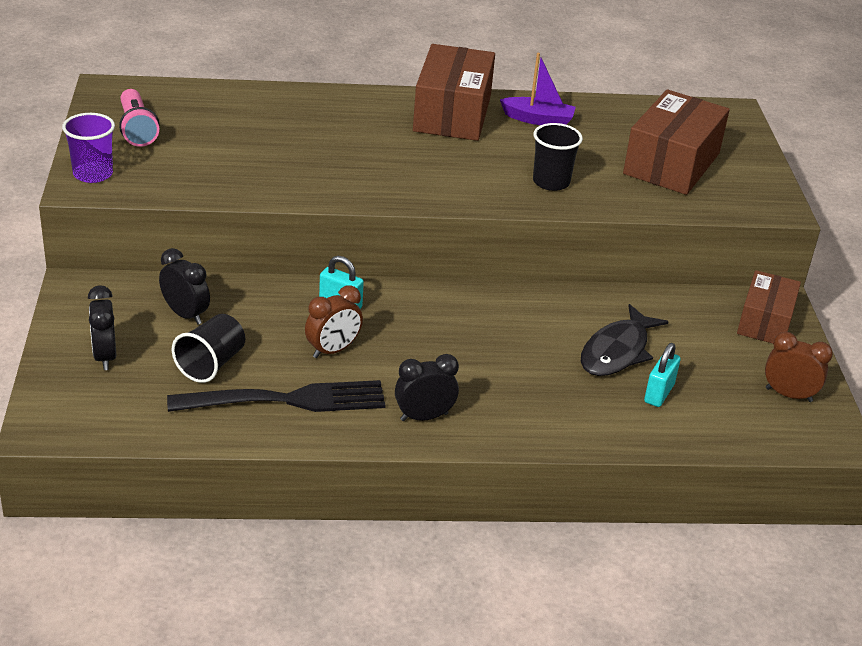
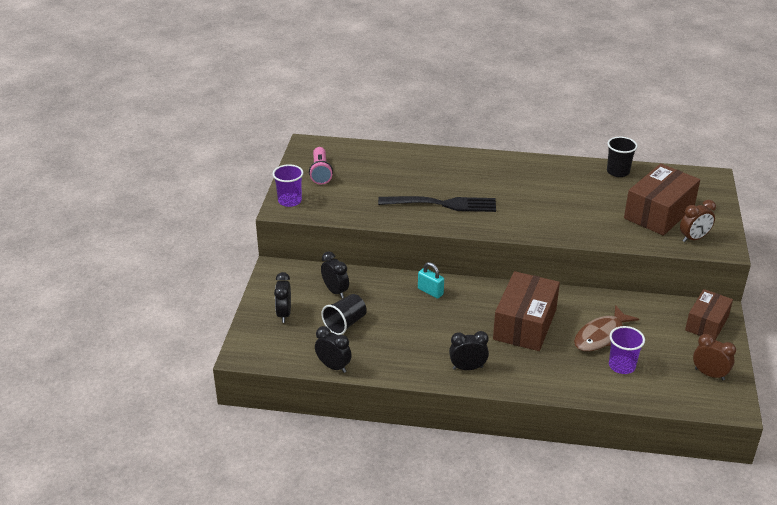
camera: 15 degrees right, 0 degrees up
black fork [167,380,386,412] -> black fork moved to [378,196,496,212]
brown clock [305,285,363,358] -> brown clock moved to [680,200,716,242]
brown box [413,44,495,141] -> brown box moved to [493,271,560,351]
purple boat [500,53,576,125] -> none
black cup [533,123,583,191] -> black cup moved to [607,137,638,177]
black fish [581,304,669,376] -> brown fish [574,305,639,351]
turquoise padlock [644,343,681,407] -> purple cup [609,326,645,374]
none -> black clock [315,326,352,373]

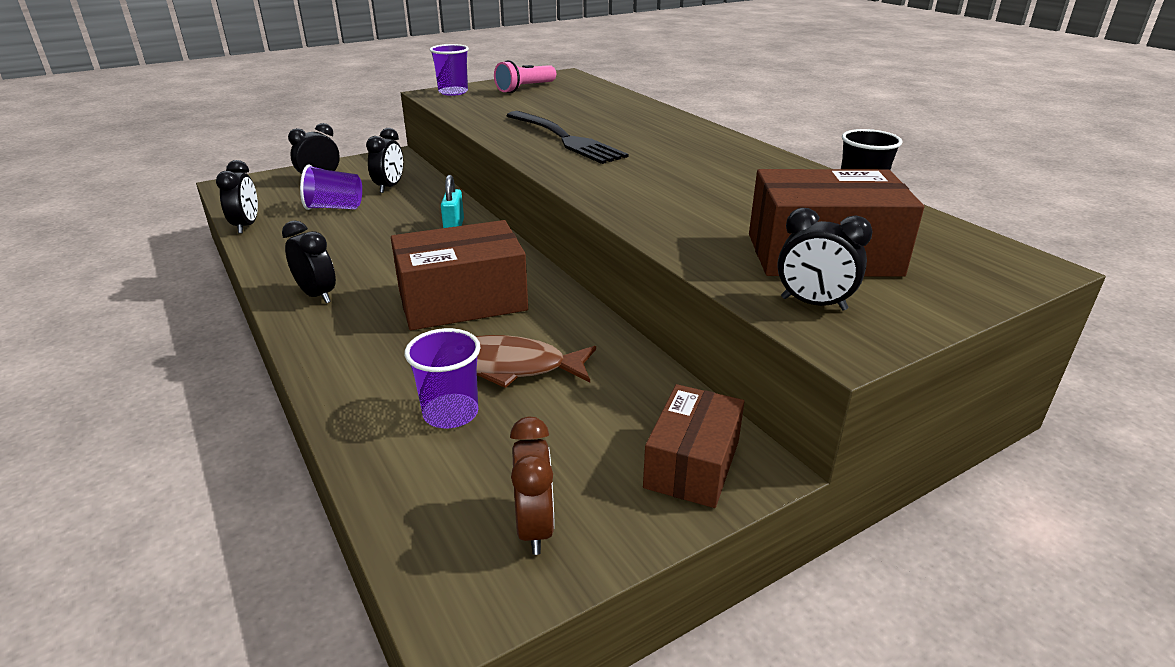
camera: 50 degrees right, 5 degrees down
black cup [321,294,367,335] -> purple cup [300,165,362,210]
brown clock [680,200,716,242] -> black clock [777,208,872,311]
brown box [685,289,733,340] -> brown box turned 60 degrees counterclockwise [643,384,745,508]

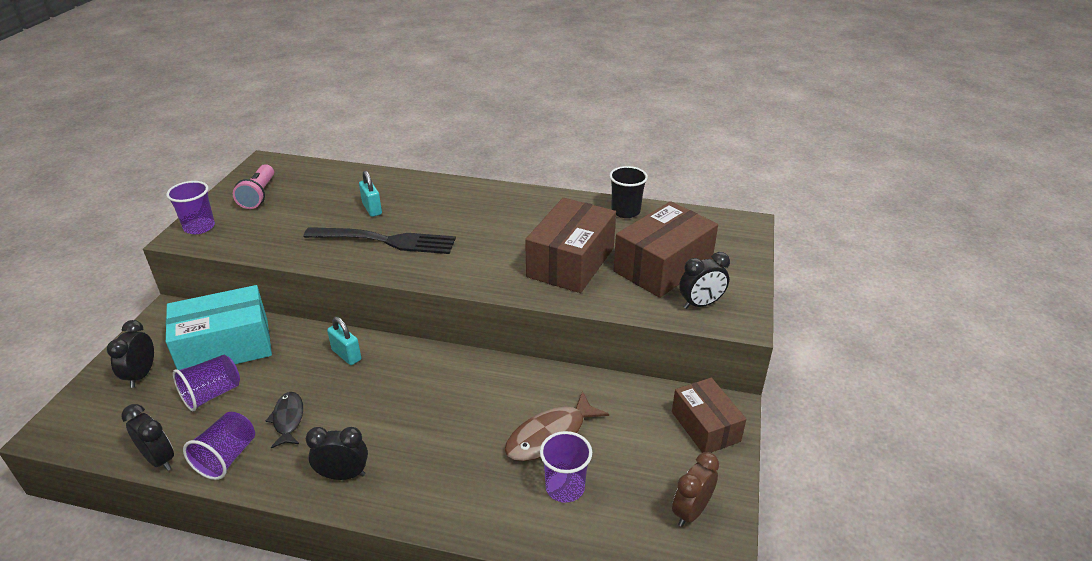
camera: 45 degrees left, 5 degrees up
black clock [366,128,403,193] -> turquoise box [166,285,272,370]
brown box [391,220,528,330] -> brown box moved to [525,198,616,293]
brown clock [510,416,555,555] -> brown clock turned 90 degrees counterclockwise [672,452,719,527]
none -> purple cup [183,412,255,480]
none -> black fish [266,392,303,448]
none -> turquoise padlock [359,171,382,217]

